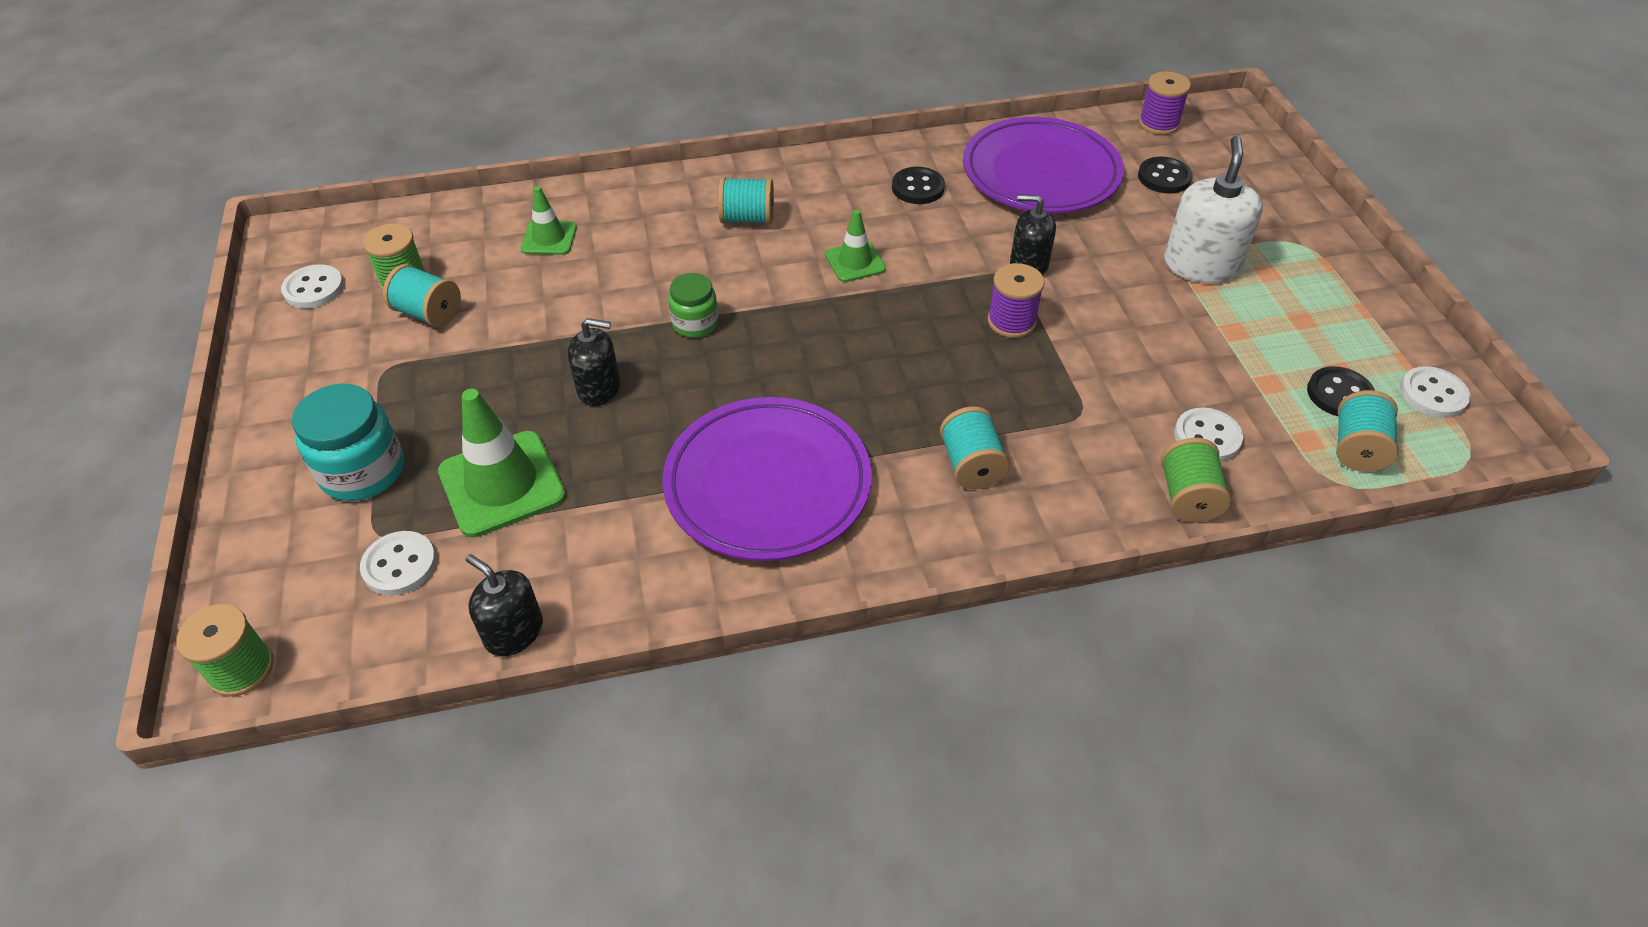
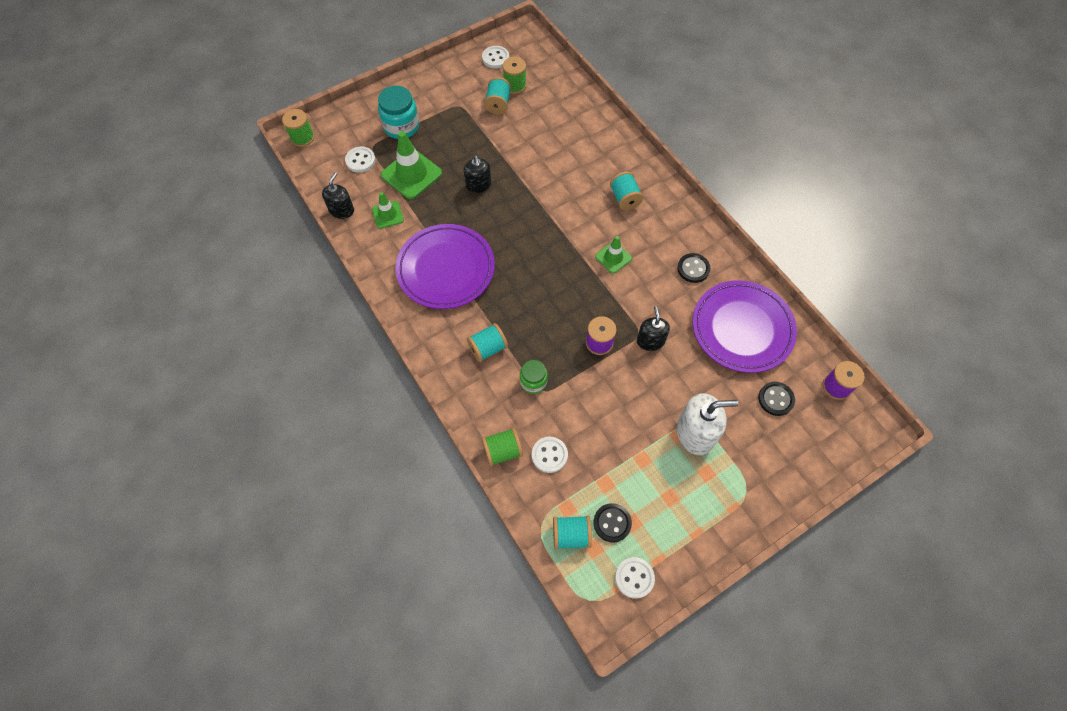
camera: 70 degrees right, 15 degrees up
green traffic cone [520,186,577,255] -> green traffic cone moved to [372,192,404,229]
green jar [668,273,718,338] -> green jar moved to [520,360,548,394]

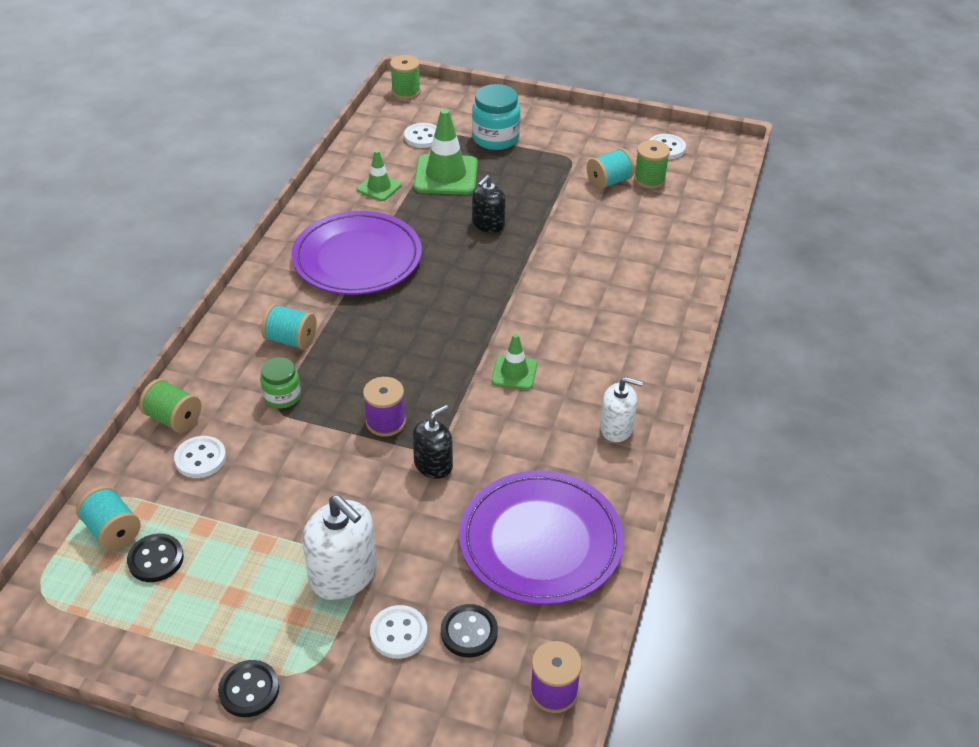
camera: 50 degrees right, 20 degrees down
black soap dispenser [322,172,354,219] -> none
turquoise spool [610,172,643,210] -> none
white button [615,557,655,599] -> white button moved to [370,605,428,659]
black button [677,253,710,283] -> black button moved to [218,660,279,717]
none -> white soap dispenser [600,377,643,442]

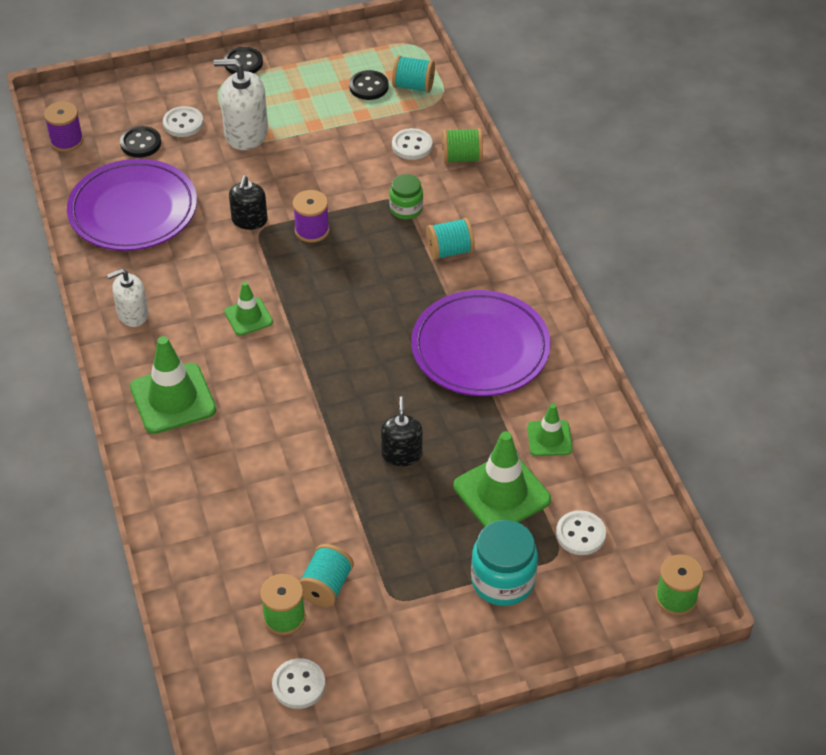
camera: 145 degrees right, 5 degrees up
none -> green traffic cone [130,336,216,434]

